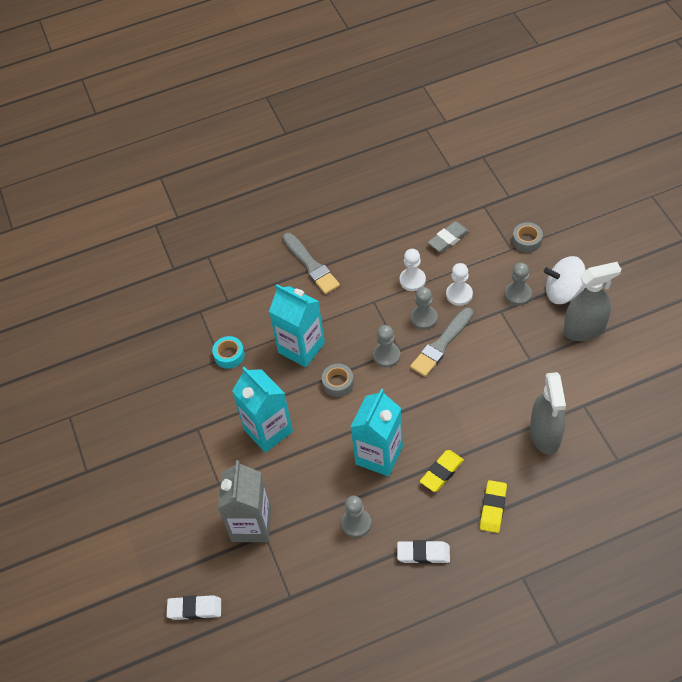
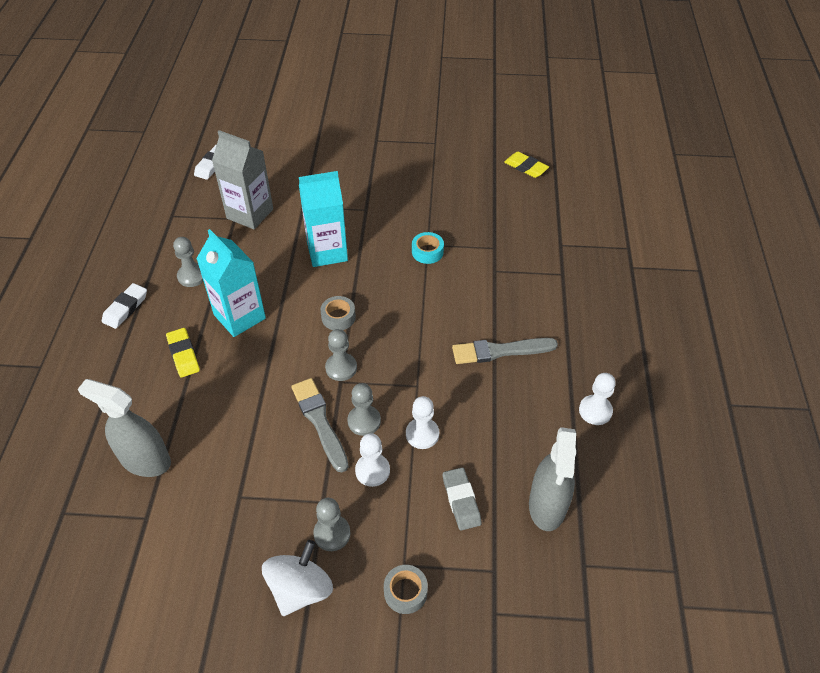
camera: 110 degrees right, 5 degrees down
turquoise carton [269,284,325,367] -> none
yellow eraser [480,480,507,533] -> yellow eraser moved to [504,152,549,178]
grey spray bottle [563,262,621,341] -> grey spray bottle moved to [529,427,576,531]
none -> white pawn [579,373,616,425]

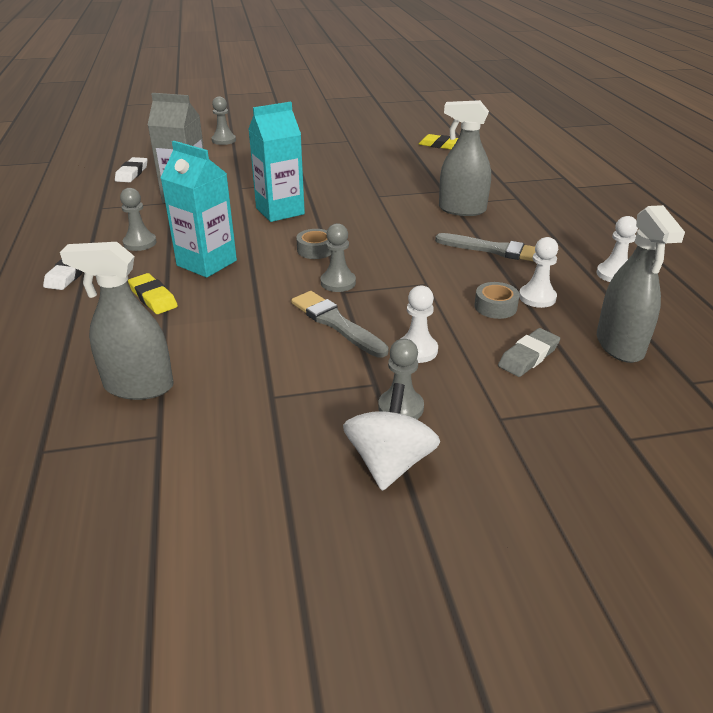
camera: 15 degrees left, 15 degrees down
grey pawn [347,383,381,436] -> grey pawn moved to [212,96,236,145]
grey tape [384,565,428,614] -> grey tape moved to [475,282,520,319]
white pawn [406,396,439,449] -> white pawn moved to [519,237,558,308]
turquoise tape [412,232,444,264] -> none
grey eraser [443,468,481,530] -> grey eraser turned 75 degrees clockwise [498,328,560,377]
grey brush [452,338,558,364] -> grey brush turned 135 degrees counterclockwise [435,233,536,262]
none -> grey spray bottle [439,100,491,216]

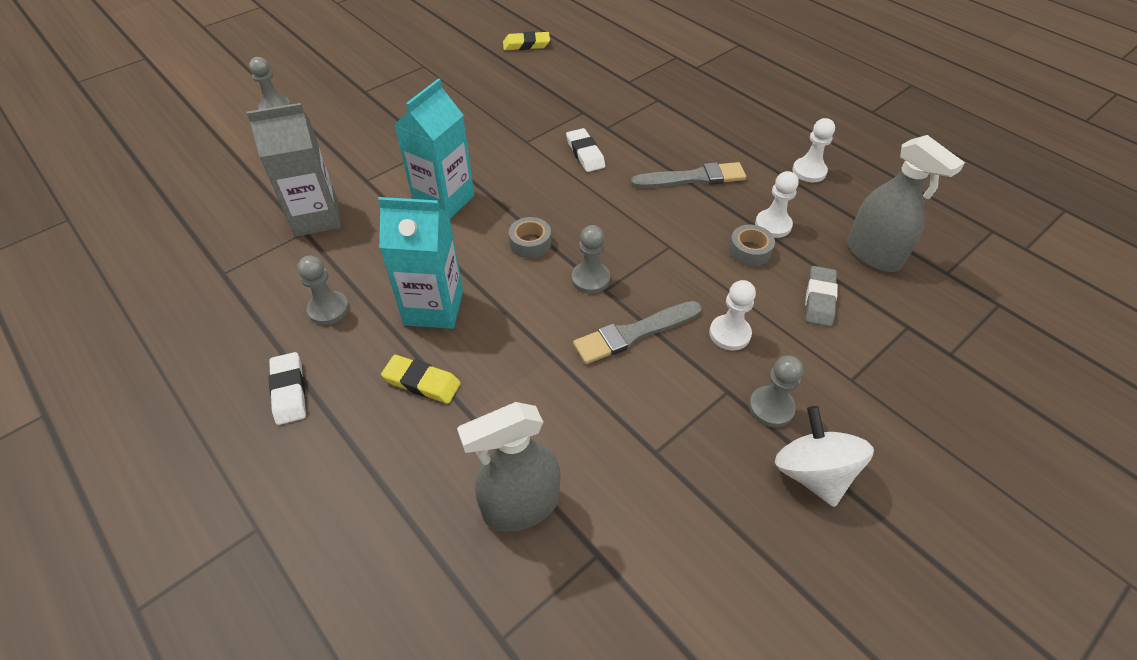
camera: 30 degrees left, 15 degrees up
white eraser [115,157,147,182] -> white eraser moved to [566,128,605,172]
grey brush [291,291,389,357] -> grey brush turned 45 degrees counterclockwise [573,301,702,364]
grey spray bottle [439,100,491,216] -> none

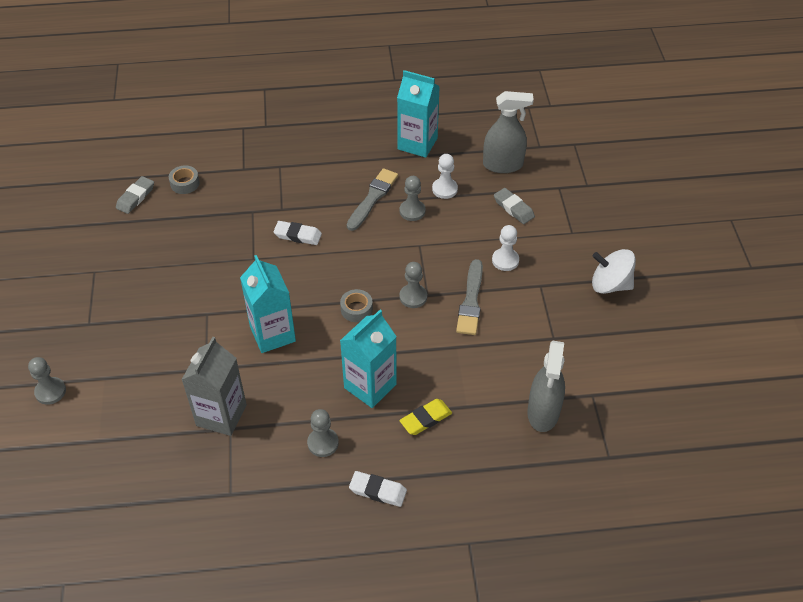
camera: 55 degrees left, 0 degrees up
yellow eraser [503,31,550,50] -> grey eraser [116,176,154,214]
grey tape [729,225,775,266] -> grey tape moved to [169,165,200,194]
grey pawn [749,355,803,427] -> grey pawn moved to [399,176,426,221]
white pawn [792,118,835,182] -> turquoise carton [397,70,440,158]

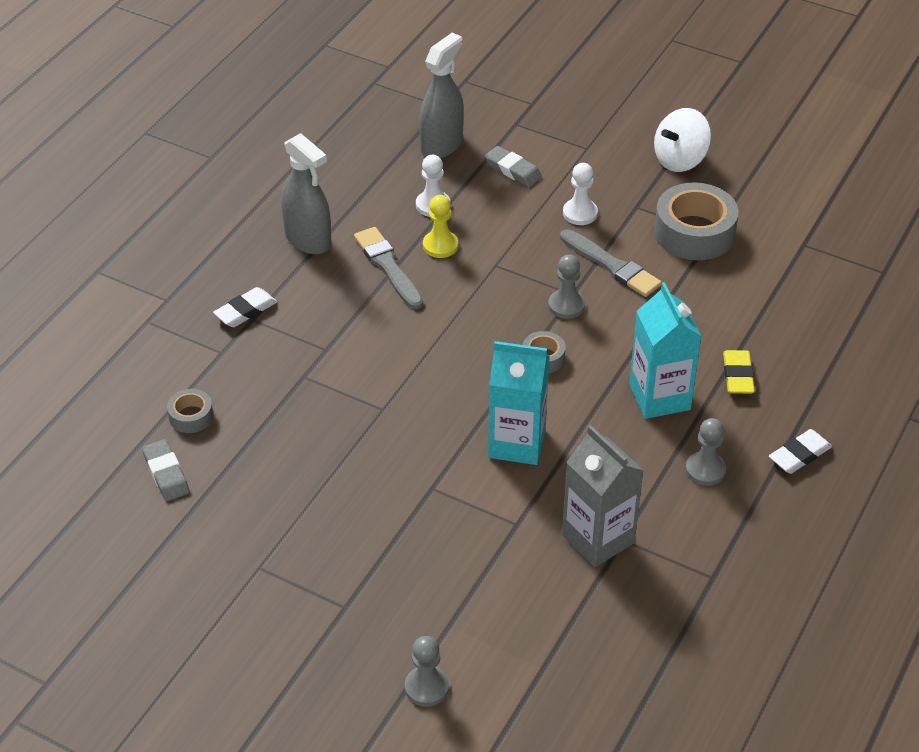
camera: 55 degrees left, 5 degrees down
white eraser [273,221,322,245] -> white eraser moved to [213,287,277,327]
turquoise carton [397,70,440,158] -> none
grey pawn [399,176,426,221] -> yellow pawn [423,195,458,258]
grey eraser [494,188,535,224] -> grey eraser turned 45 degrees clockwise [485,146,542,187]
grey spray bottle [527,341,565,432] -> grey spray bottle moved to [281,133,331,254]
none -> grey tape [654,182,738,260]

